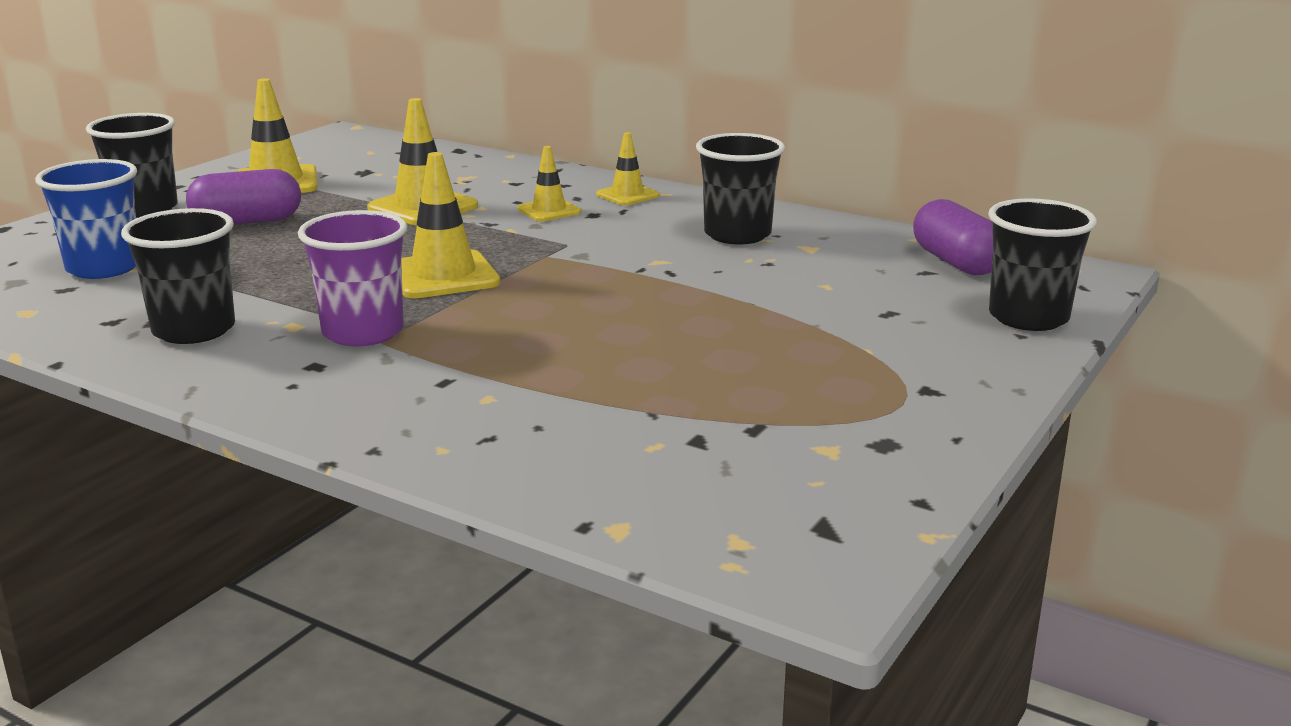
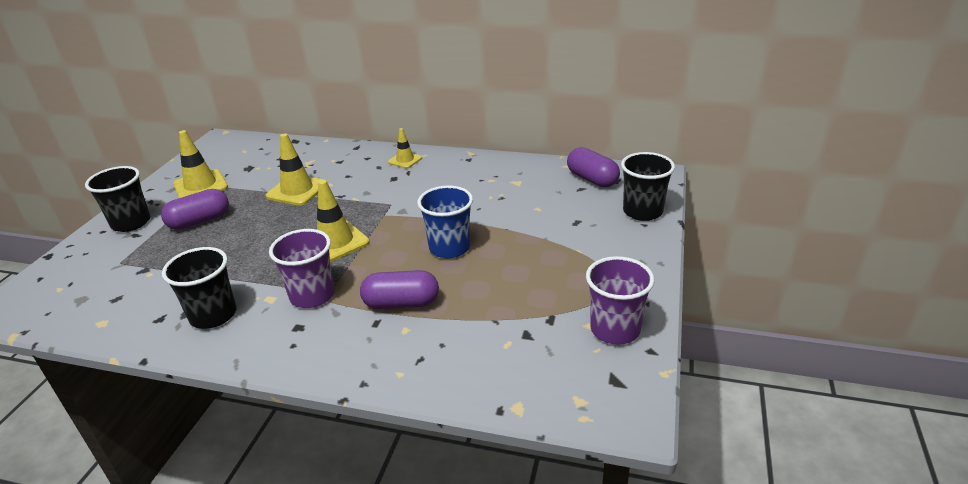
camera: 15 degrees left, 10 degrees up
blue cup [35,159,137,279] -> blue cup moved to [417,185,473,258]
yellow traffic cone [517,146,581,221] -> none
black cup [696,133,785,244] -> none
none -> purple capsule [360,270,439,309]
none -> purple cup [586,256,655,345]

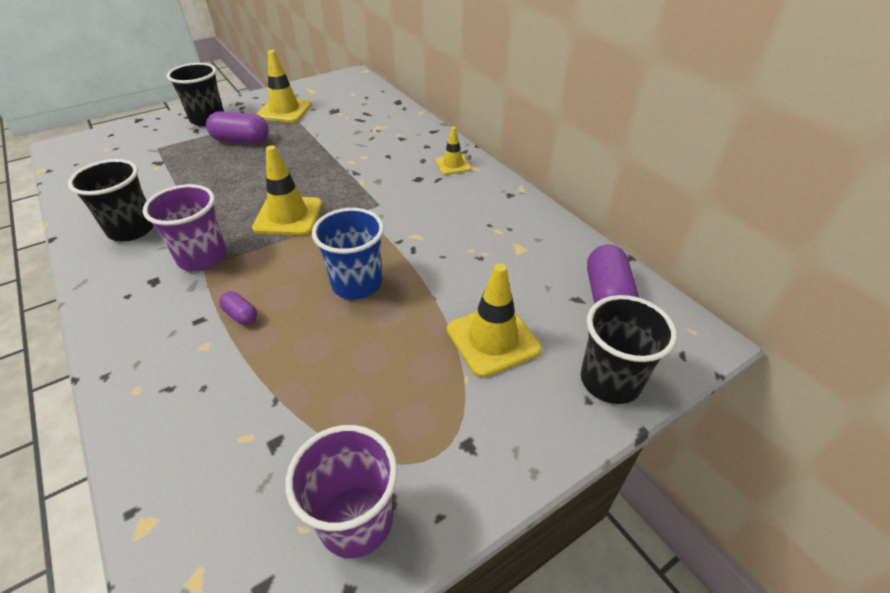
camera: 40 degrees right, 10 degrees up
yellow traffic cone [265,133,324,206] -> yellow traffic cone moved to [447,263,542,378]
purple capsule [360,270,439,309] -> purple capsule [219,292,257,325], size x0.51

